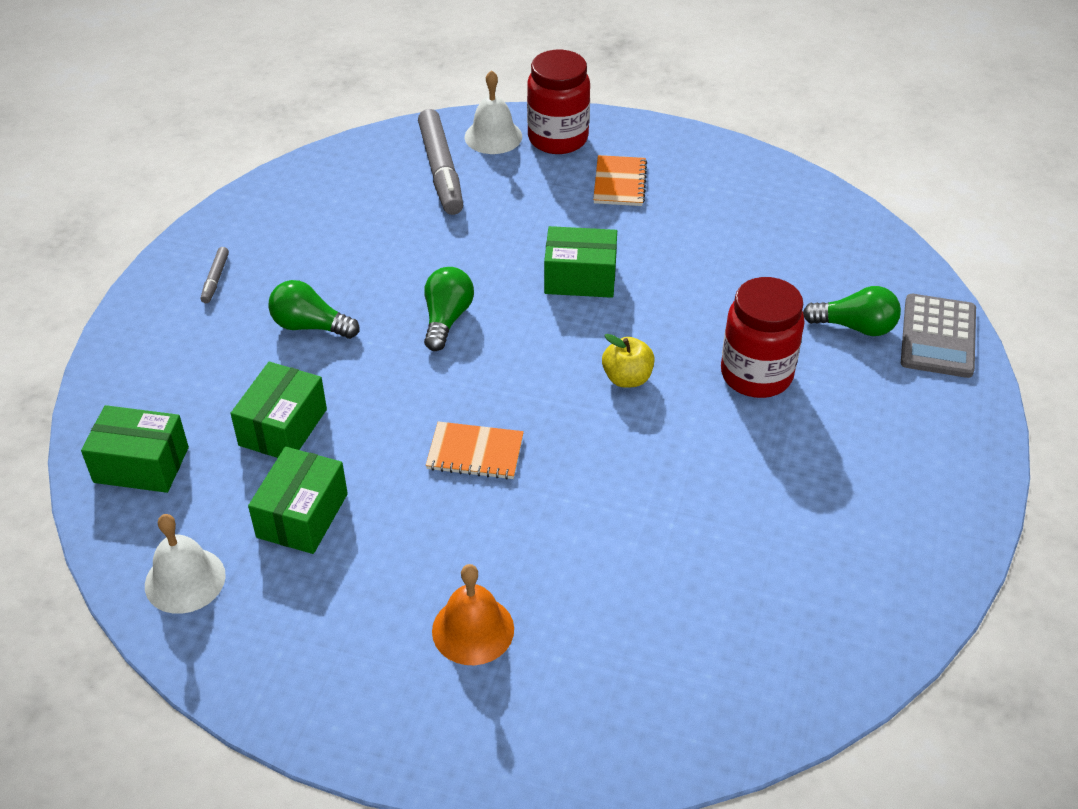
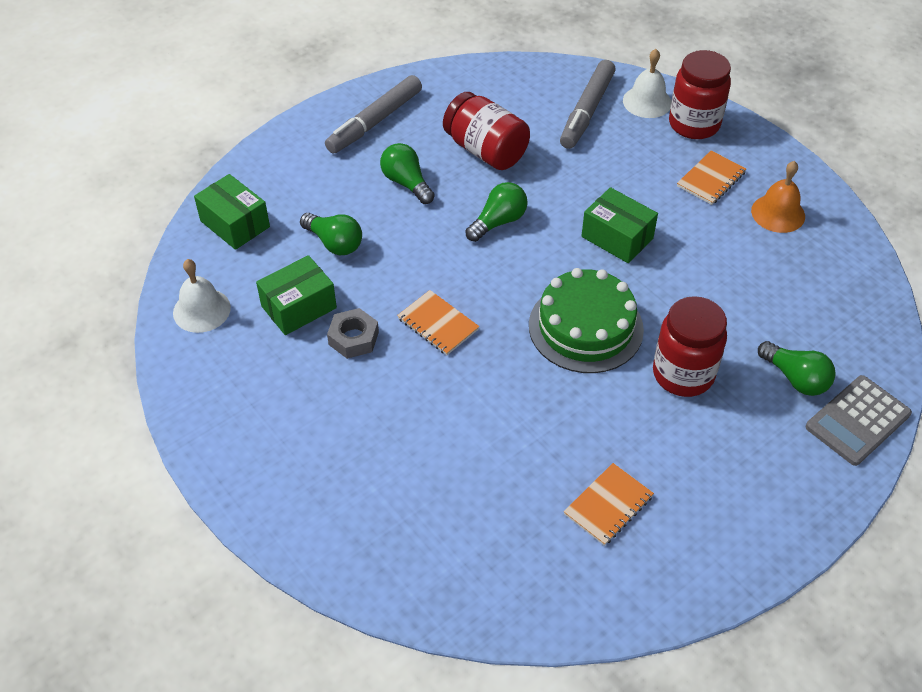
camera: 35 degrees right, 5 degrees up
grey marker [201,247,229,303] -> grey marker [325,75,422,154], size x2.20
green box [230,362,327,458] -> green light bulb [300,213,362,255]
orange bell [432,564,514,665] -> orange bell moved to [751,161,805,233]
yellow apple [602,334,655,388] -> green cake [529,268,644,373]
none -> grey nut [327,308,379,359]
none -> red jar [443,92,530,170]
none -> orange notebook [564,463,654,546]

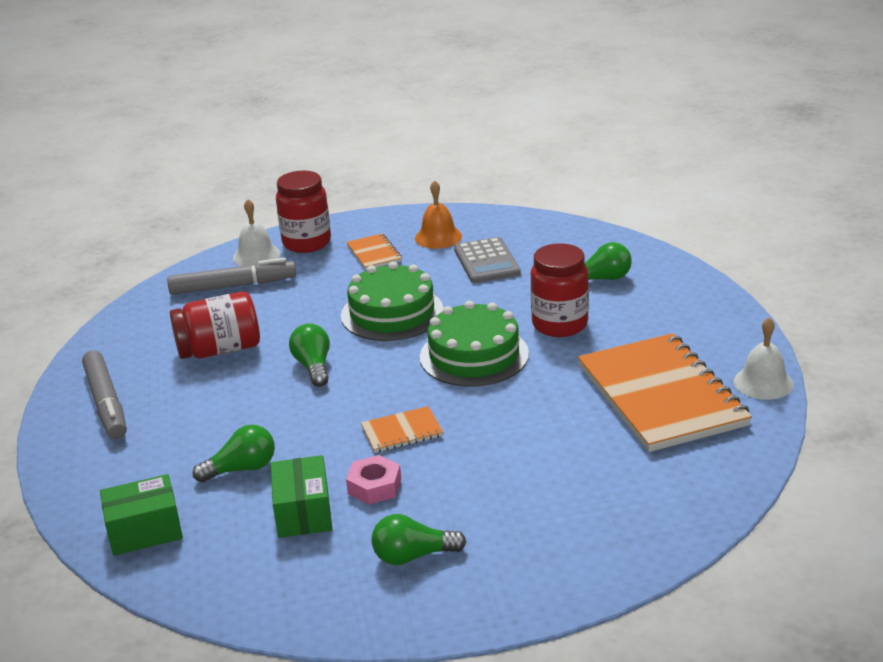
camera: 60 degrees left, 20 degrees down
white bell [173,259,231,333] -> white bell moved to [734,317,793,400]
grey nut [327,308,379,359] -> pink nut [346,455,401,505]
green light bulb [380,143,435,204] -> green light bulb moved to [372,514,466,565]
grey marker [560,60,616,149] -> grey marker turned 60 degrees counterclockwise [167,258,296,295]
orange notebook [564,463,654,546] -> orange notebook [578,333,752,452], size x2.31
green box [581,187,658,263] -> green cake [341,262,444,341]
grey calculator [806,375,912,466] -> grey calculator moved to [454,237,521,283]

